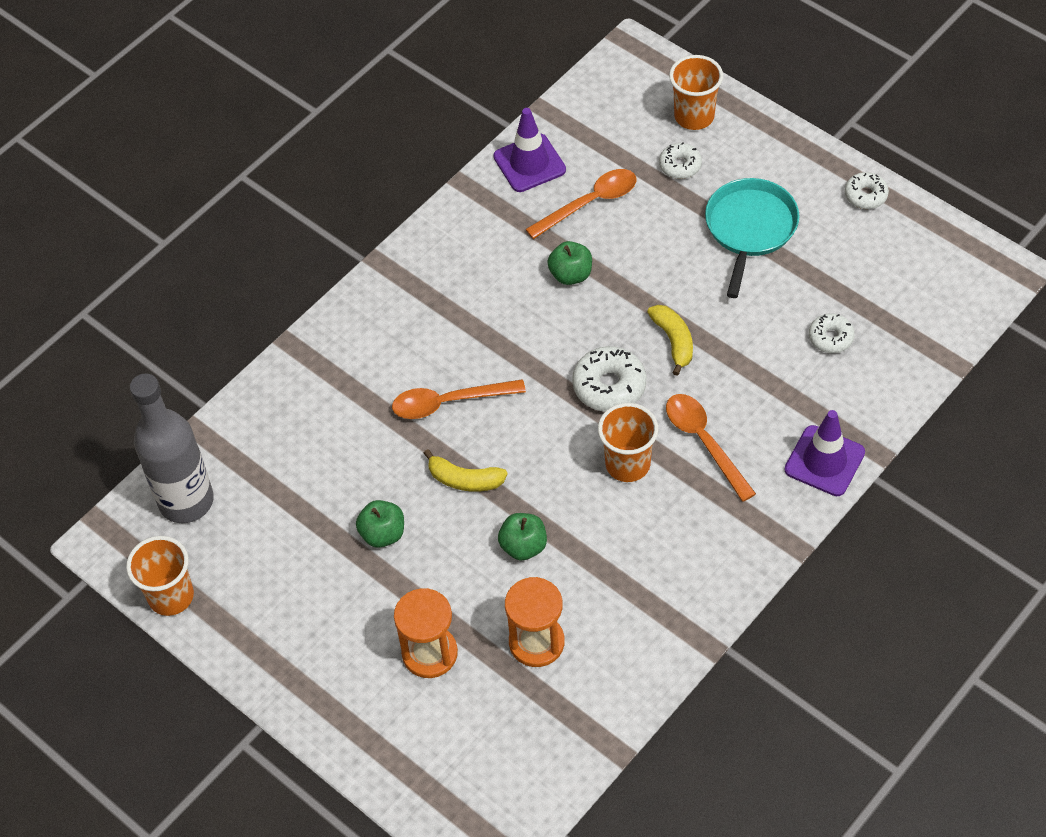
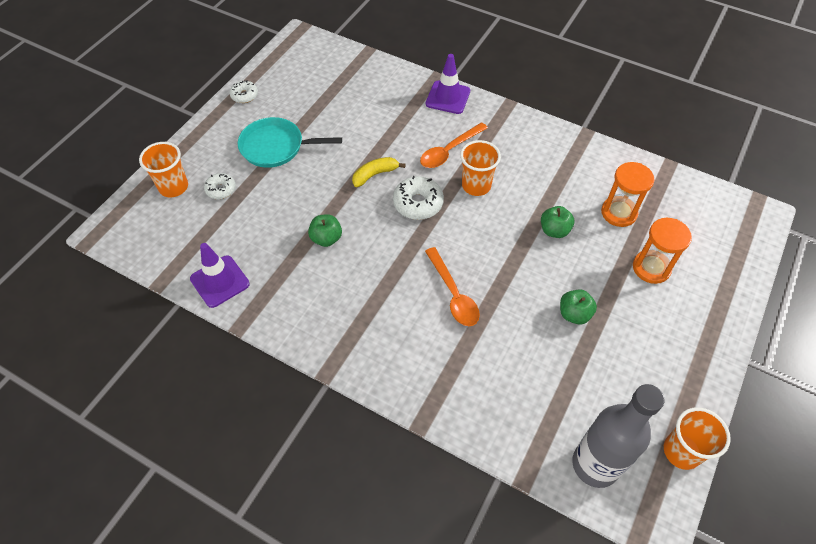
camera: 105 degrees left, 0 degrees up
yellow banana [424,449,508,492] -> none
orange spoon [525,169,636,239] -> none
white donut [809,313,855,353] -> none

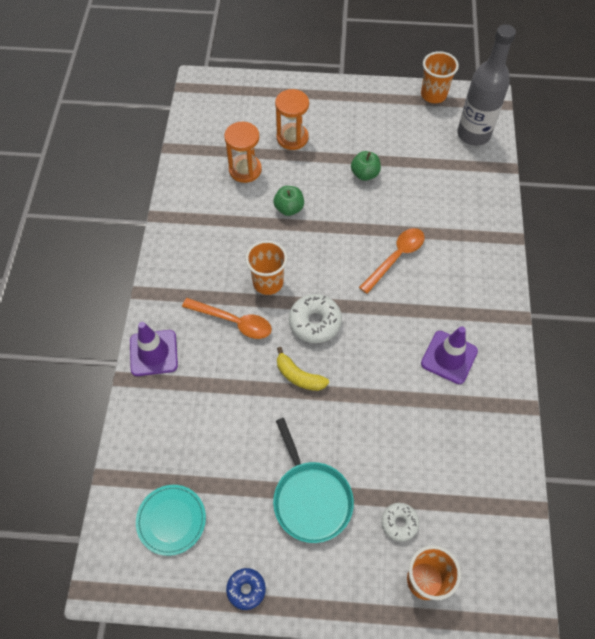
camera: 115 degrees left, 5 degrees up
purple traffic cone [190,243,250,308] -> purple traffic cone moved to [421,326,478,384]
white donut [230,80,258,103] -> blue donut [226,568,266,610]
green apple [308,214,342,247] -> none
none -> turquoise plate [136,485,206,556]

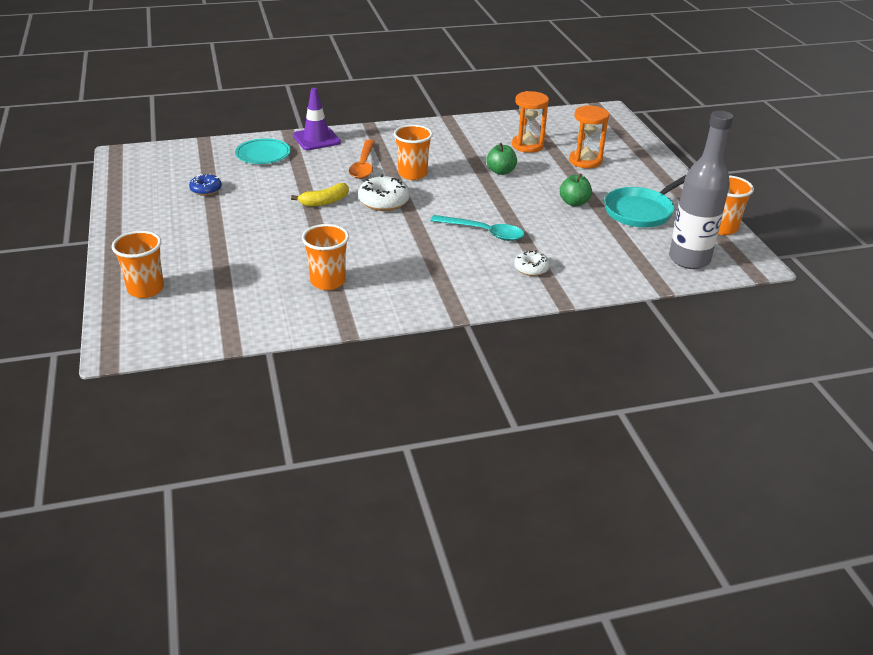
camera: 70 degrees right, 25 degrees down
turquoise plate [136,485,206,556] -> turquoise plate moved to [235,138,291,164]
blue donut [226,568,266,610] -> blue donut moved to [189,174,222,195]
turquoise pan [273,418,354,543] -> turquoise pan moved to [604,175,686,228]
yellow banana [277,347,329,391] -> yellow banana turned 135 degrees counterclockwise [291,183,349,207]
orange spoon [359,228,425,294] -> turquoise spoon [430,215,524,241]
white donut [381,503,419,542] -> white donut moved to [514,251,550,276]
purple traffic cone [421,326,478,384] -> none
none -> orange cup [302,224,349,290]

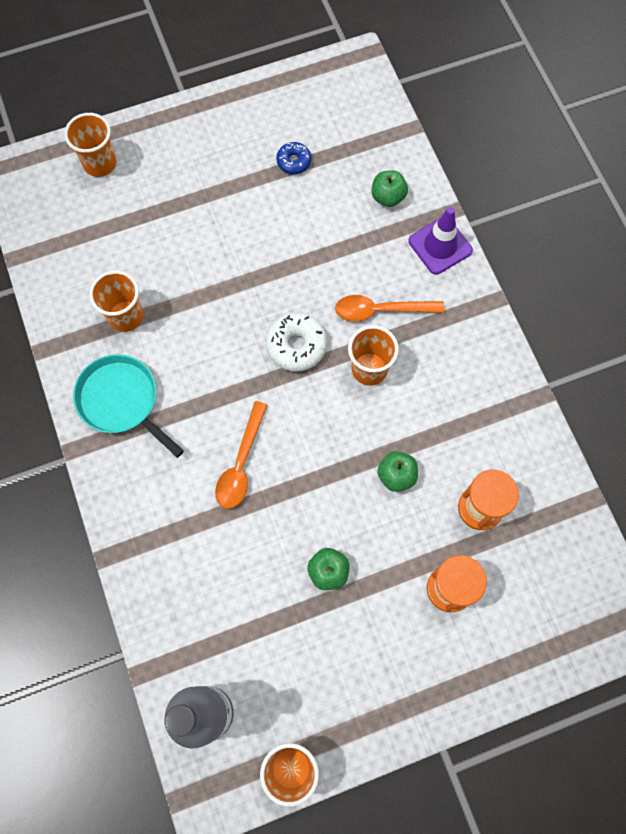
camera: 85 degrees right, 35 degrees up
turquoise plate [235,138,291,164] -> green apple [371,170,408,207]
yellow banana [291,183,349,207] -> none
turquoise spoon [430,215,524,241] -> orange spoon [215,401,268,509]
white donut [514,251,550,276] -> none
turquoise pan [604,175,686,228] -> turquoise pan moved to [73,354,184,458]

